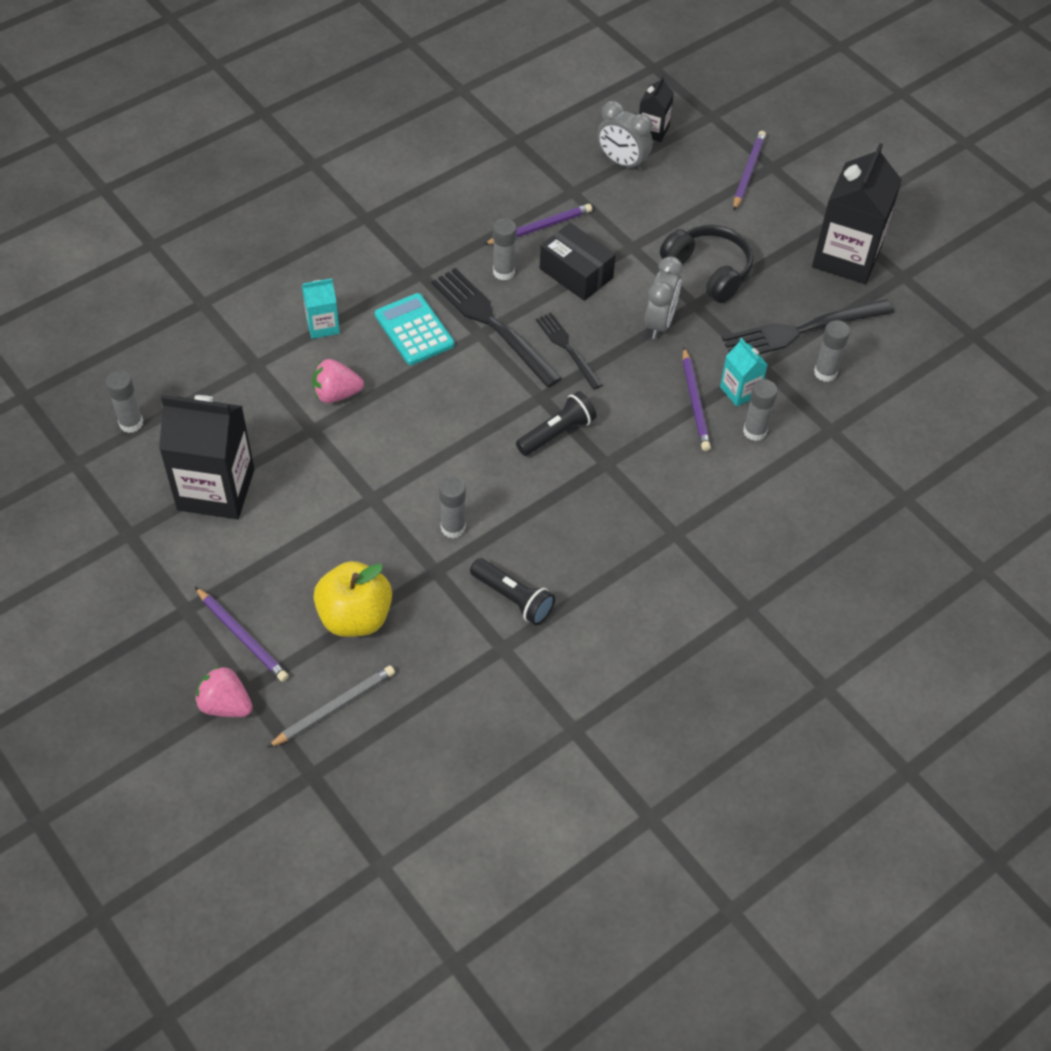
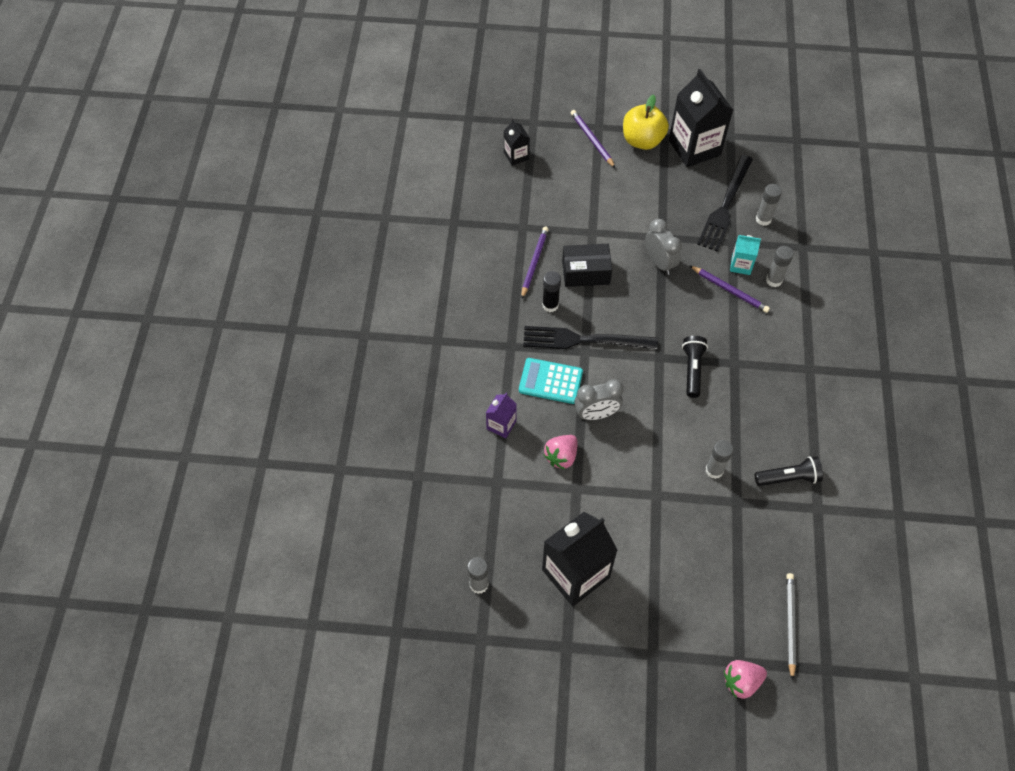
camera: 45 degrees left, 5 degrees up
purple pencil [195,587,289,682] -> none
turquoise carton [302,278,340,339] -> purple carton [486,393,517,438]
yellow apple [313,561,392,637] -> yellow apple moved to [623,94,669,150]
grey glue stick [493,219,517,280] -> black glue stick [542,271,561,312]
black fork [535,313,603,390] -> none
grey clock [597,101,653,172] -> grey clock moved to [574,379,623,420]
black headphones [660,225,754,303] -> none

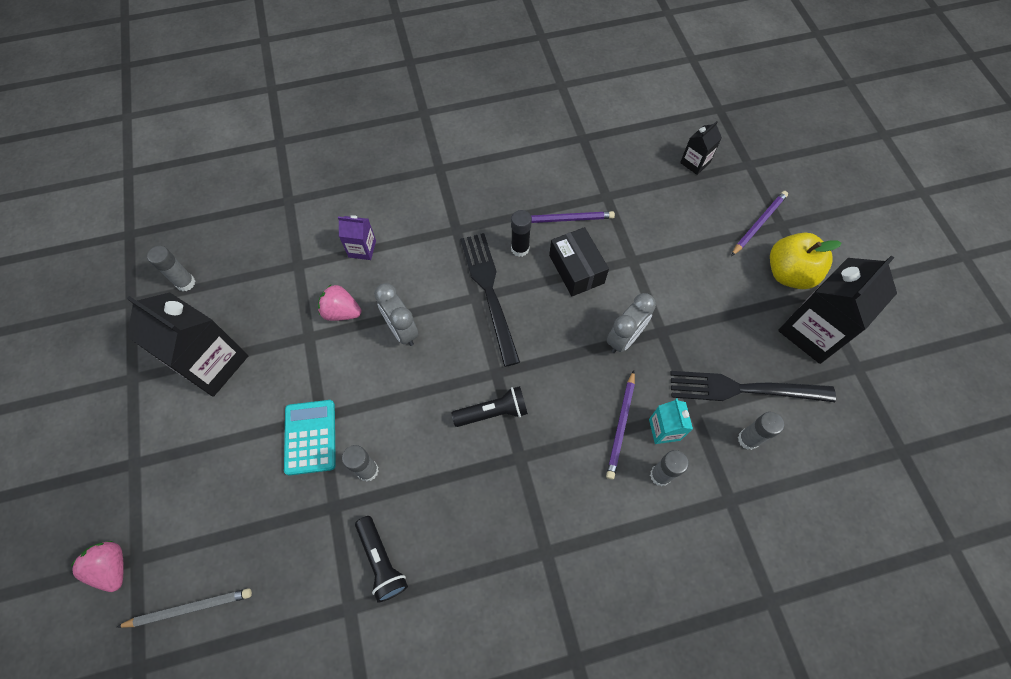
camera: 70 degrees right, 5 degrees up
turquoise calculator [519,358,583,404] -> turquoise calculator moved to [284,400,336,476]

